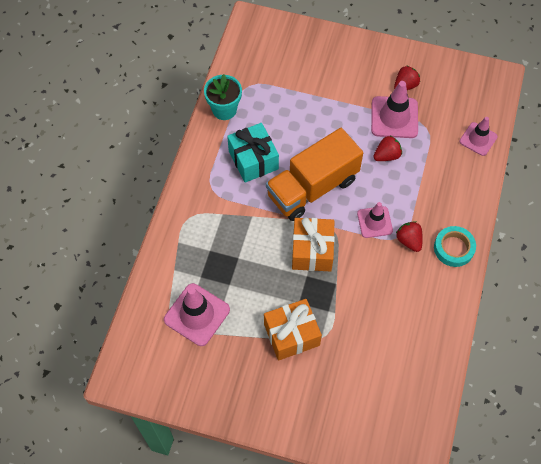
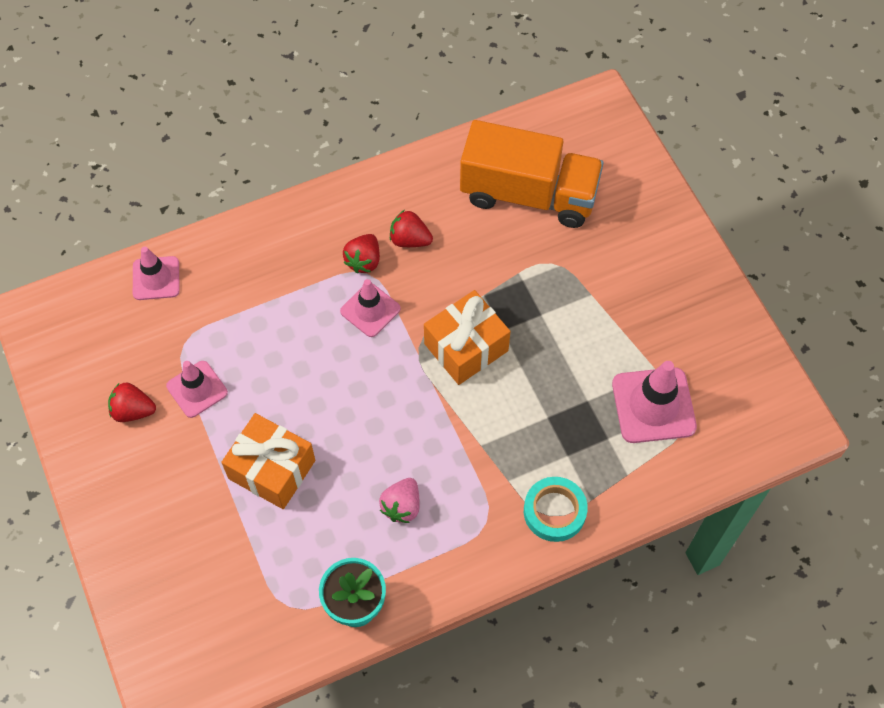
camera: 130 degrees left, 0 degrees up
turquoise gift [227,123,279,183] -> pink strawberry [379,478,420,523]
orange gift [264,299,322,361] -> orange gift moved to [221,413,315,509]
orange truck [266,128,363,221] -> orange truck moved to [460,120,603,228]
pink traffic cone [371,81,418,138] -> pink traffic cone [166,361,228,418], size x0.64
red strawberry [373,135,402,161] -> red strawberry moved to [390,210,433,247]
turquoise tape [434,226,476,267] -> turquoise tape moved to [524,477,588,542]

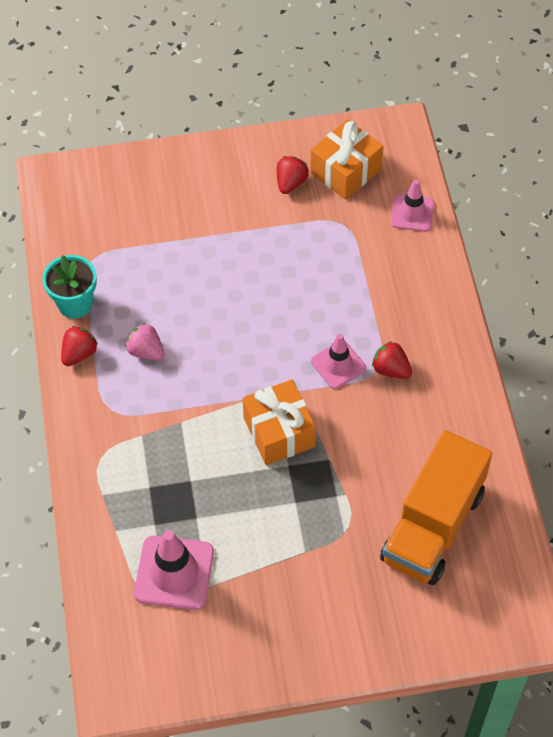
camera: 105 degrees right, 5 degrees down
pink traffic cone [166,361,228,418] -> none
orange gift [221,413,315,509] -> orange gift moved to [310,119,383,200]
red strawberry [390,210,433,247] -> red strawberry moved to [61,326,98,366]
turquoise tape [524,477,588,542] -> none

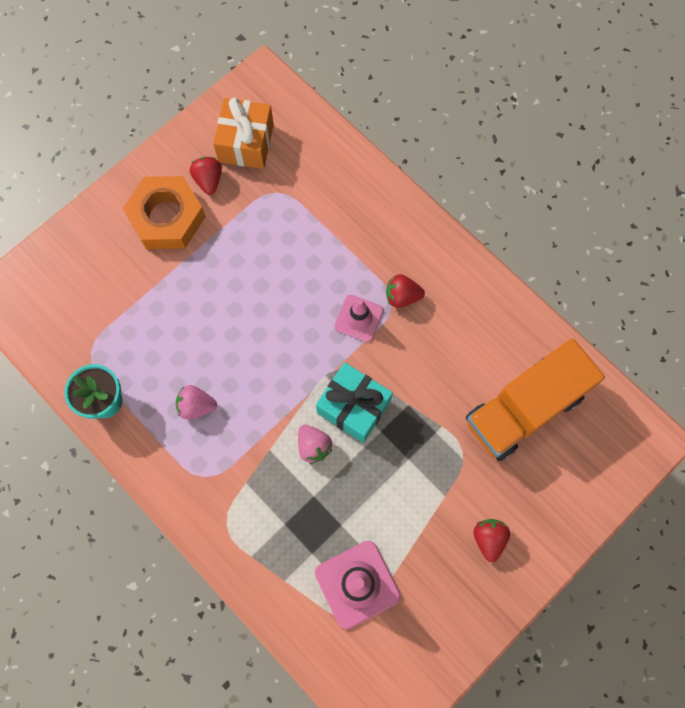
camera: 35 degrees left, 15 degrees up
red strawberry [61,326,98,366] -> red strawberry moved to [474,519,510,562]
orange gift [243,379,316,465] -> turquoise gift [316,362,393,443]
orange truck [380,430,492,585] -> orange truck turned 60 degrees clockwise [466,338,605,461]
pink traffic cone [391,180,434,232] -> none
none -> orange nut [123,176,206,249]
none -> pink strawberry [298,424,333,464]

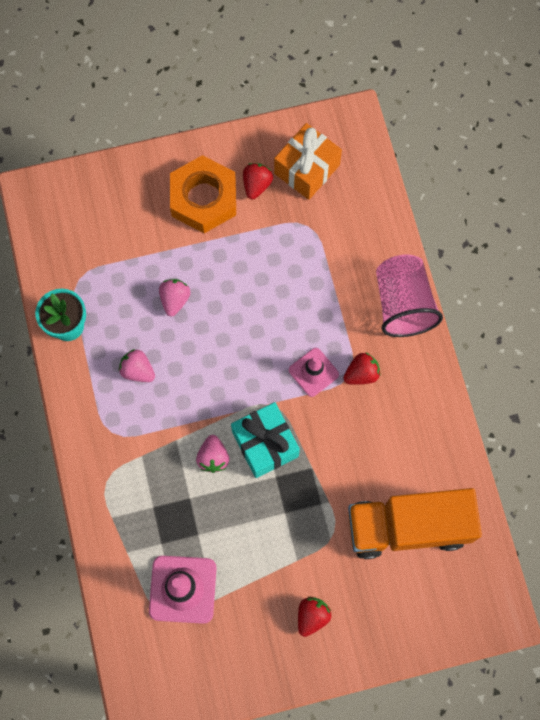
camera: 30 degrees right, 0 degrees up
red strawberry [386,274,425,308] -> red strawberry turned 120 degrees clockwise [343,352,381,385]
none -> pink strawberry [159,279,191,317]
none -> pink cup [376,254,443,337]

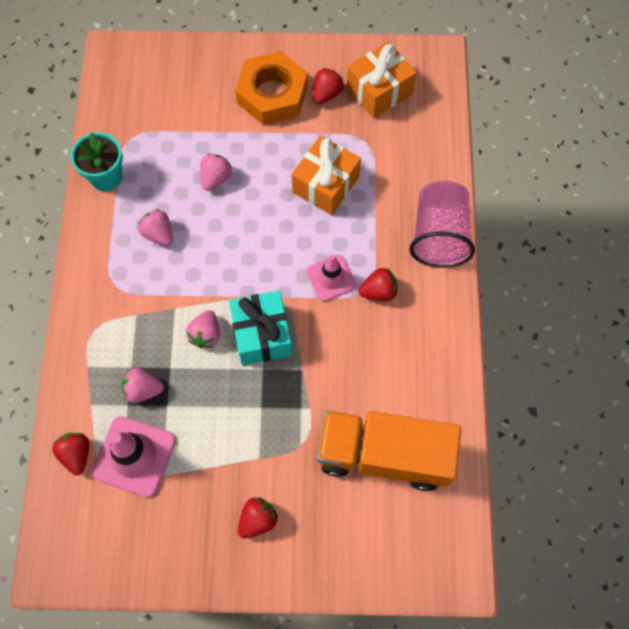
camera: 15 degrees right, 5 degrees down
none -> red strawberry [52,433,90,475]
none -> pink strawberry [121,368,164,403]
none -> orange gift [291,136,361,215]

